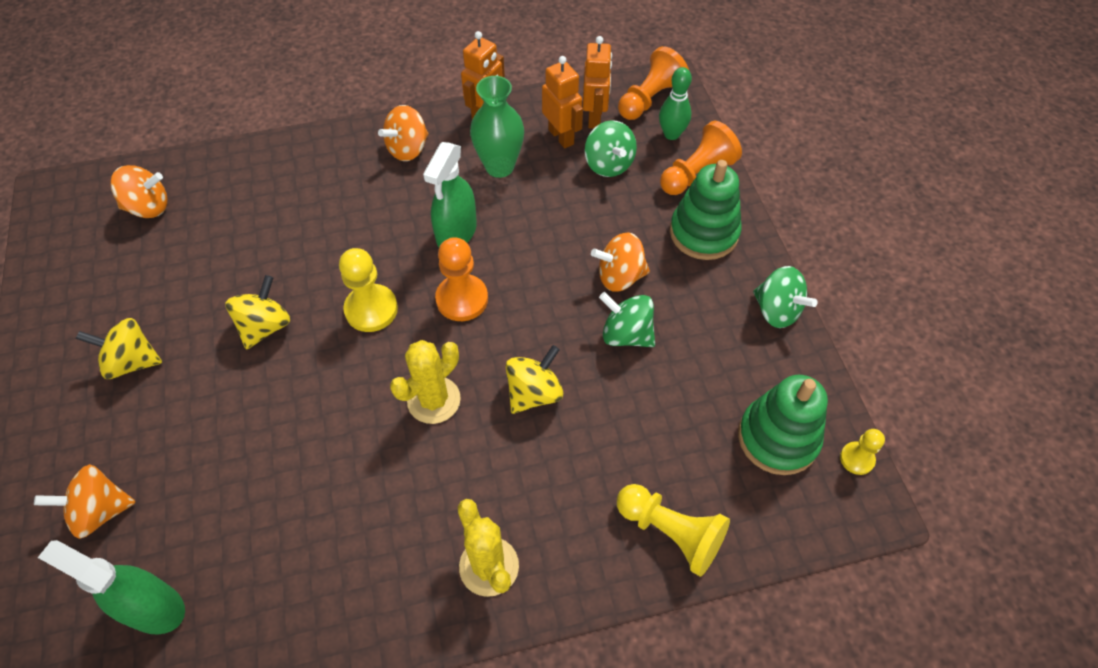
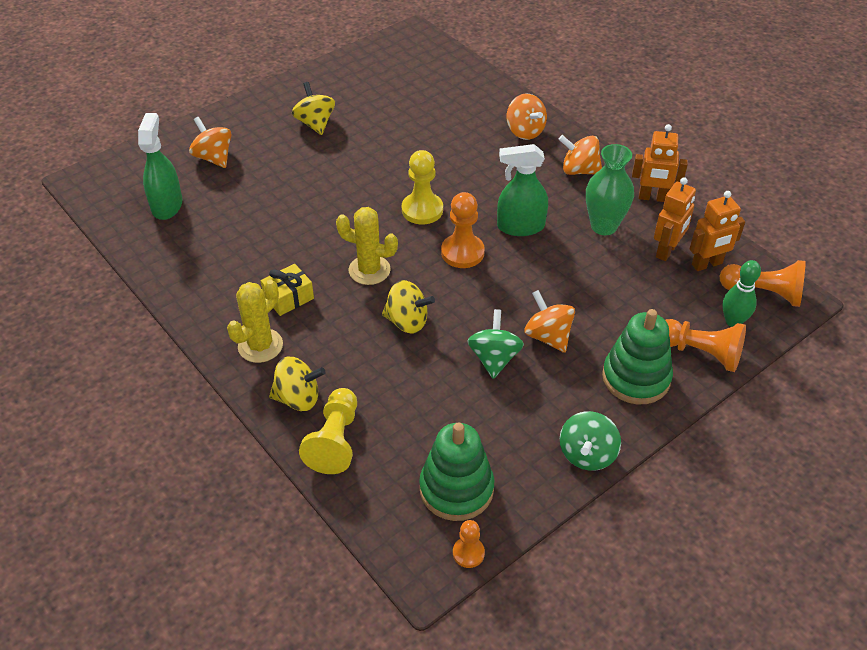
camera: 65 degrees right, 10 degrees down
orange spinning top [110,165,167,218] -> orange spinning top moved to [507,94,547,140]
yellow spinning top [225,275,290,350] -> yellow spinning top moved to [269,357,326,411]
green spinning top [585,120,637,177] -> none
yellow pawn [840,429,885,475] -> orange pawn [453,520,485,568]
none -> yellow gift [261,264,314,316]

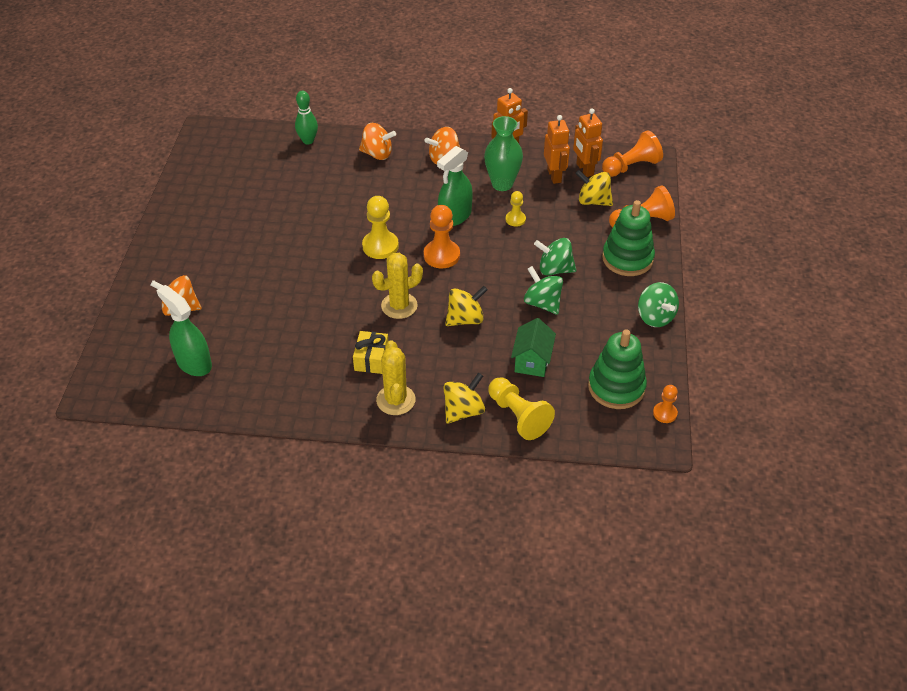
camera: 45 degrees left, 0 degrees up
yellow spinning top [292,82,335,135] -> yellow spinning top moved to [575,170,613,206]
orange spinning top [524,290,575,353] -> green spinning top [534,238,576,276]
orange robot [690,191,745,271] -> orange robot turned 135 degrees clockwise [573,108,603,177]
green bowling pin [722,260,761,327] -> green bowling pin moved to [295,91,318,145]
none -> yellow pawn [506,191,526,227]
none -> green house [511,318,556,377]

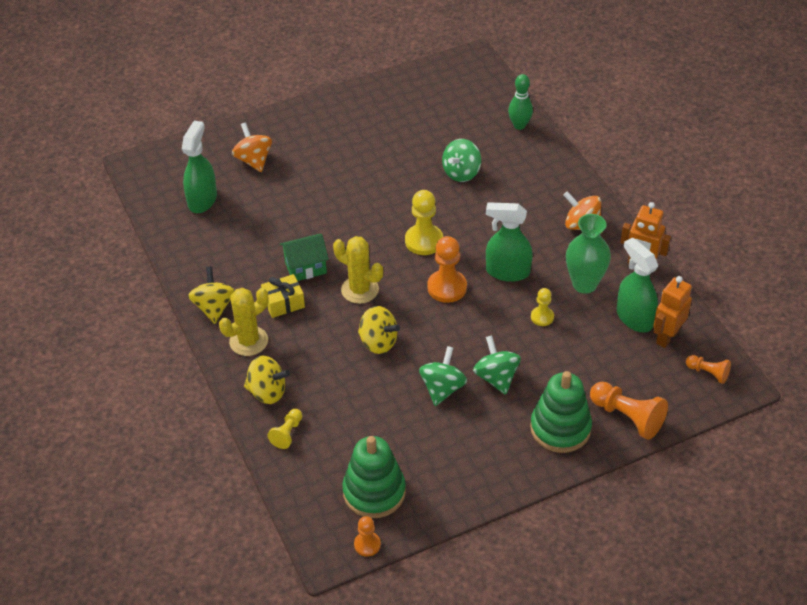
camera: 60 degrees right, 0 degrees up
orange spinning top [359,123,396,160] -> none
yellow pawn [488,377,555,440] -> yellow pawn [268,409,302,449], size x0.57
green house [511,318,556,377] -> green house moved to [280,234,329,281]
orange robot [544,115,570,184] -> green spray bottle [617,237,658,332]
yellow spinning top [575,170,613,206] -> yellow spinning top moved to [188,266,235,324]
orange pawn [602,130,663,177] -> orange pawn [686,355,731,384], size x0.57
green spinning top [638,282,679,327] -> green spinning top moved to [442,139,481,182]

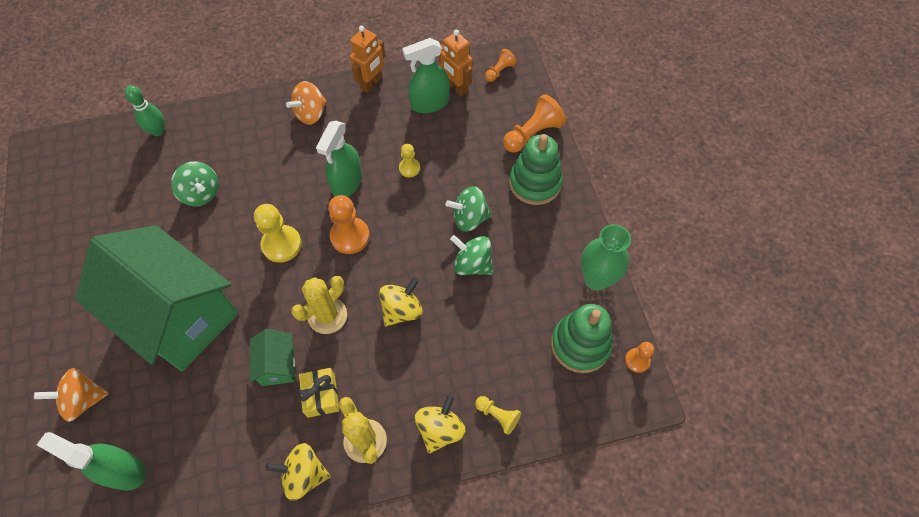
camera: 80 degrees left, 15 degrees up
green vase [566,214,611,294] -> green vase moved to [581,224,631,291]
none -> green house [75,225,239,371]

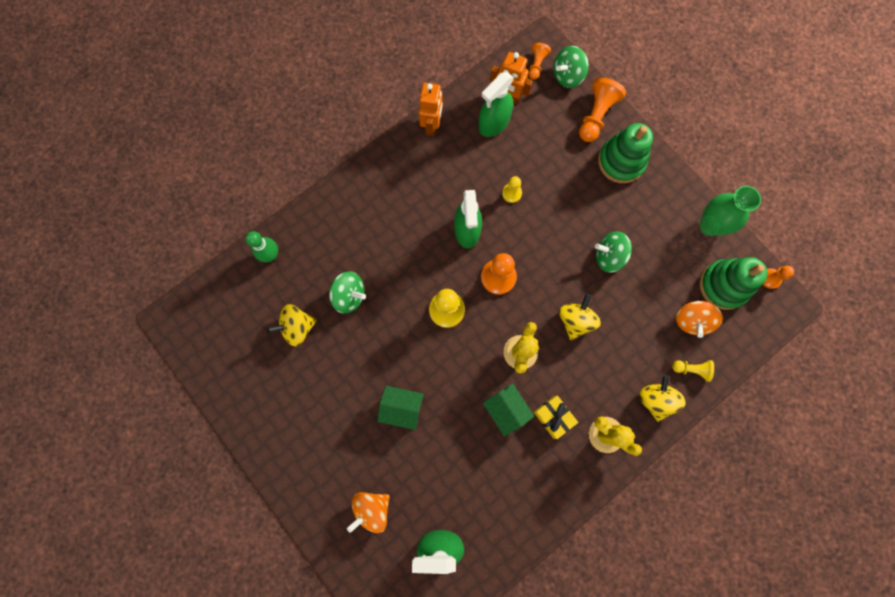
camera: 25 degrees left, 15 degrees up
green house [75,225,239,371] -> green house [378,386,424,430], size x0.41
yellow spinning top [265,443,330,501] -> yellow spinning top moved to [267,304,317,347]
orange spinning top [286,81,327,125] -> orange spinning top moved to [676,301,723,338]
green spinning top [446,186,492,232] -> green spinning top moved to [553,46,589,88]

